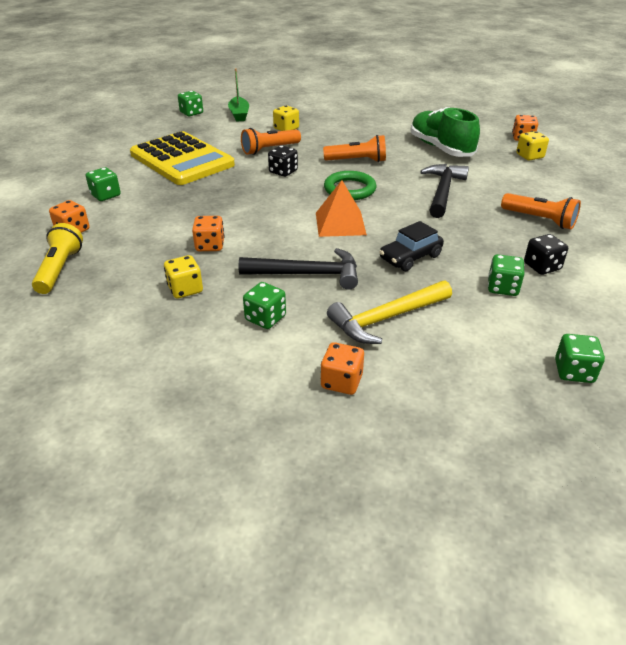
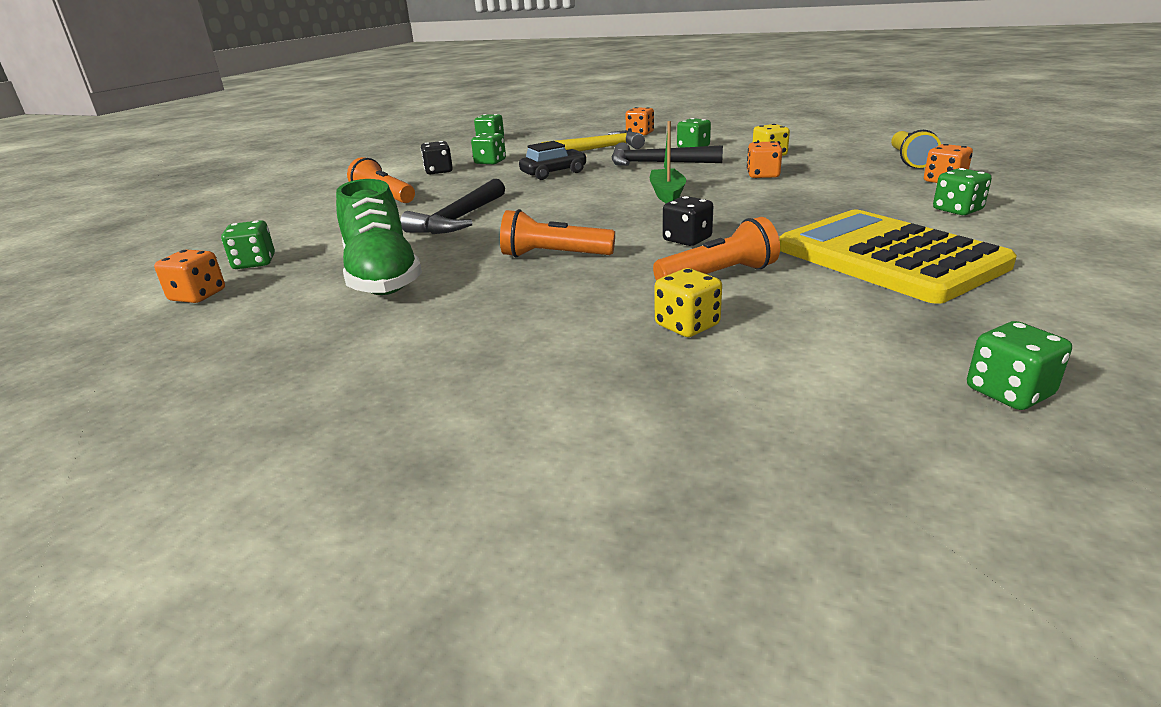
camera: 170 degrees left, 10 degrees down
green boat [228,68,249,122] -> green boat moved to [650,121,686,203]
orange pyramid [316,180,367,237] -> none
green ring [324,171,377,200] -> none
yellow dice [516,131,549,161] -> green dice [221,220,275,269]

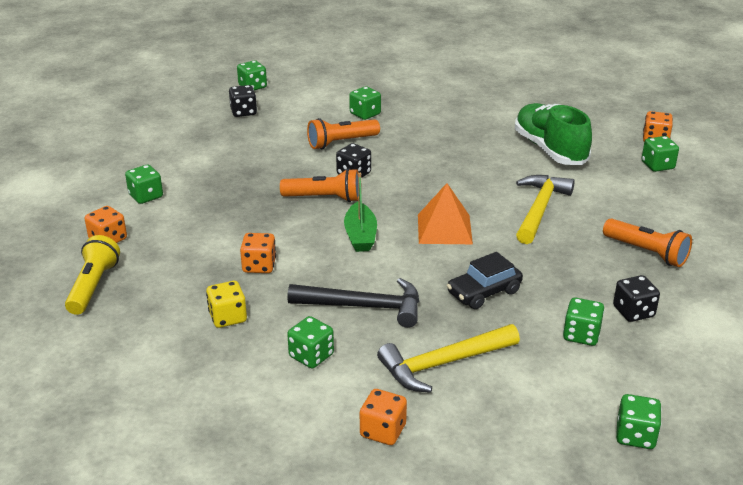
camera: 175 degrees right, 5 degrees up
black hammer [400,179,505,234] -> yellow hammer [516,175,575,244]
orange flashlight [500,209,615,258] -> orange flashlight moved to [280,168,359,202]
yellow dice [655,268,722,337] -> green dice [349,86,381,120]
yellow calculator [779,210,1017,304] -> none
none -> black dice [229,85,257,117]
none -> orange pyramid [418,183,473,244]

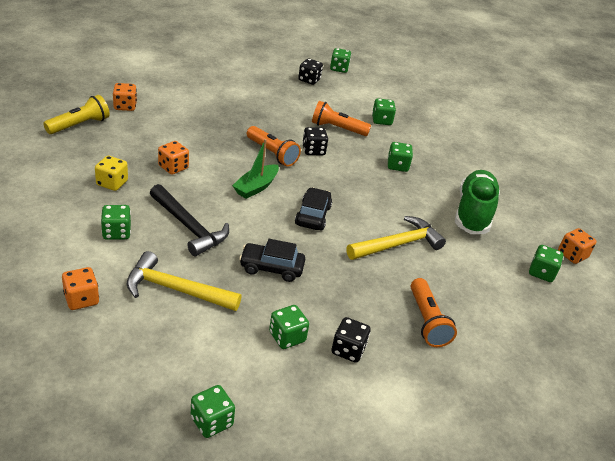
camera: 35 degrees right, 5 degrees up
green dice [125,165,163,204] -> green dice moved to [388,142,413,172]
orange pyramid [418,183,473,244] -> black car [295,187,332,231]

